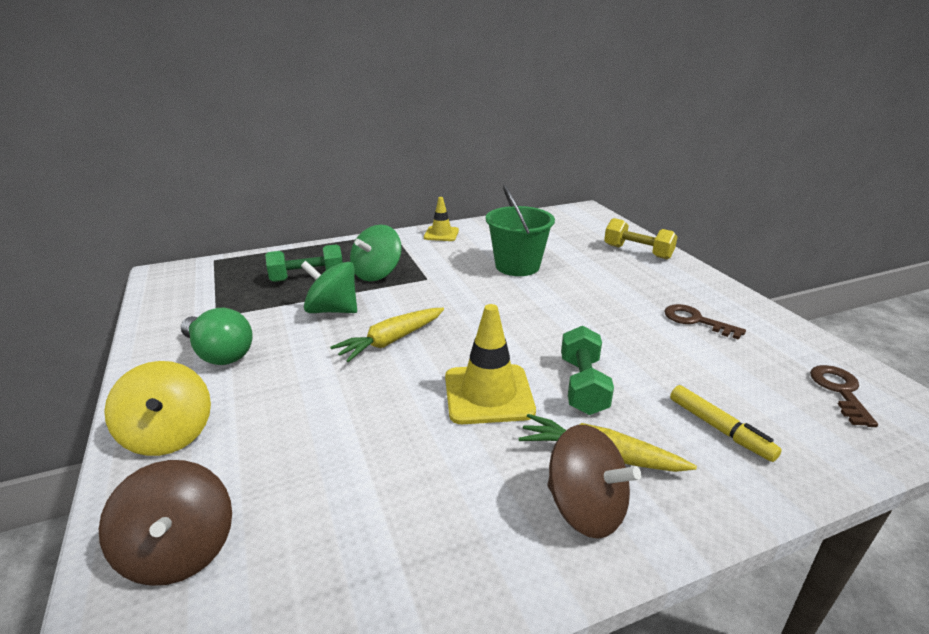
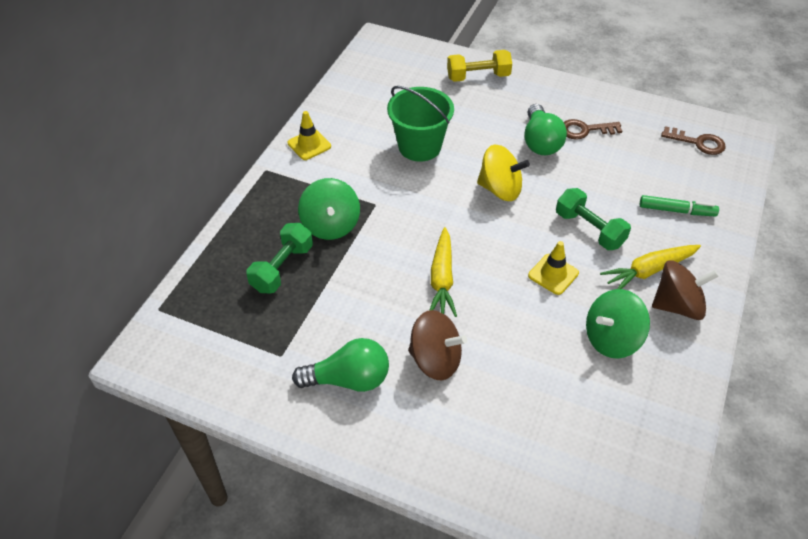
camera: 45 degrees left, 20 degrees up
brown spinning top [99,460,232,586] -> brown spinning top moved to [408,310,467,380]
yellow spinning top [104,361,211,456] -> yellow spinning top moved to [477,145,530,201]
green spinning top [301,261,357,313] -> green spinning top moved to [586,289,650,359]
yellow traffic cone [445,304,536,424] -> yellow traffic cone [528,241,579,295], size x0.62
yellow marker [670,385,782,462] -> green marker [640,195,719,217]
brown key [810,365,878,427] -> brown key turned 150 degrees clockwise [661,126,726,155]
none -> green light bulb [524,104,567,155]

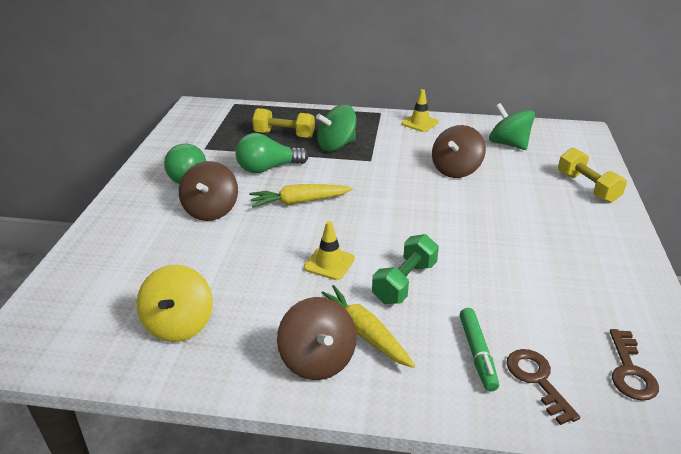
camera: 75 degrees right, 15 degrees down
green dumbbell [246,223,313,293] -> yellow dumbbell [252,108,315,138]
green bucket [387,86,454,162] -> brown spinning top [432,125,486,178]
yellow spinning top [477,145,530,201] -> yellow spinning top moved to [137,265,213,342]
green light bulb [524,104,567,155] -> green light bulb moved to [235,133,309,173]
brown key [564,119,622,140] -> brown key moved to [507,349,580,425]
green spinning top [586,289,650,359] -> green spinning top moved to [489,103,535,150]

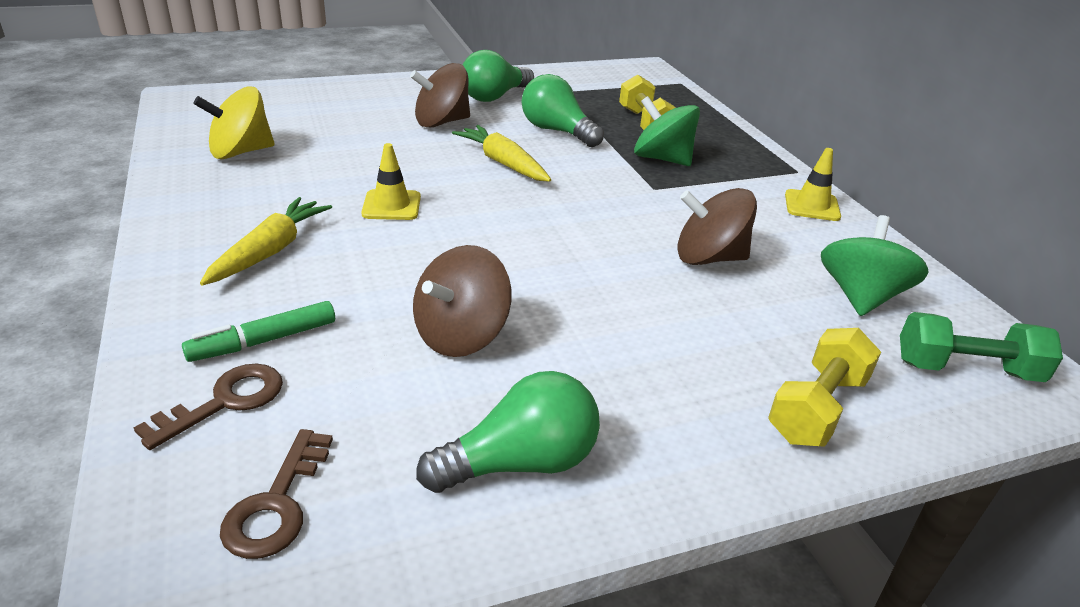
camera: 60 degrees right, 0 degrees up
brown spinning top [277,297,357,380] -> brown spinning top moved to [413,245,512,357]
green dumbbell [372,234,439,304] -> green dumbbell moved to [900,312,1063,382]
brown key [610,329,659,401] -> brown key turned 60 degrees counterclockwise [220,429,333,559]
none -> green light bulb [416,371,600,493]

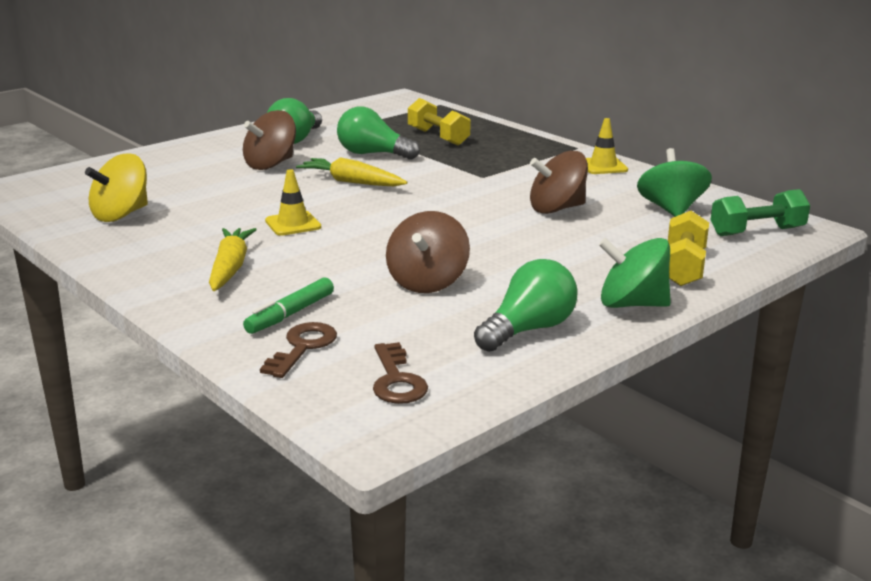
camera: 20 degrees left, 10 degrees down
green spinning top [634,96,700,166] -> green spinning top moved to [599,238,671,308]

